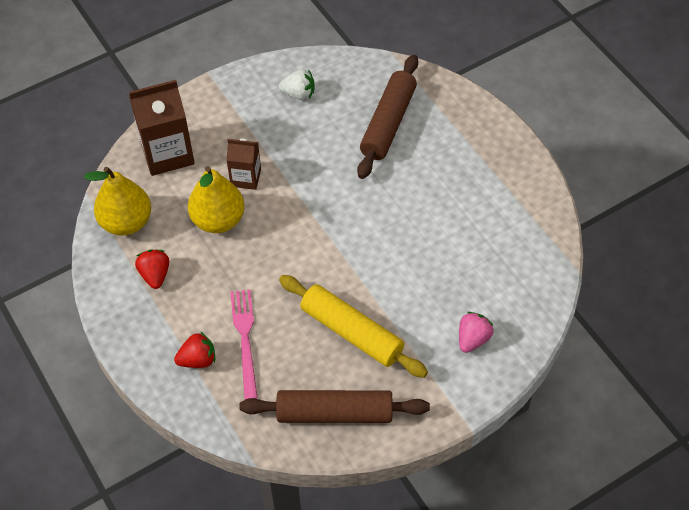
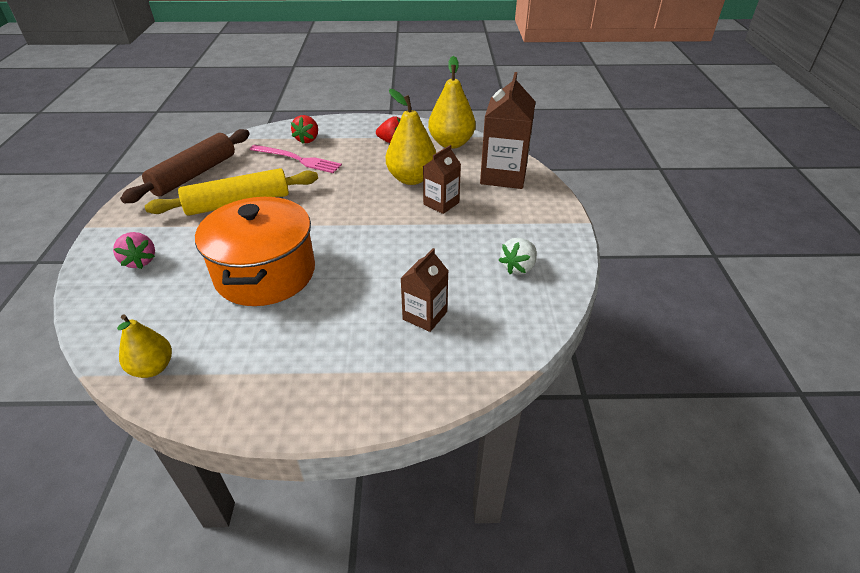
camera: 120 degrees right, 15 degrees down
brown rolling pin [357,55,418,179] -> brown carton [400,248,448,332]
none -> yellow pear [117,314,172,378]
none -> orange pot [195,197,315,306]

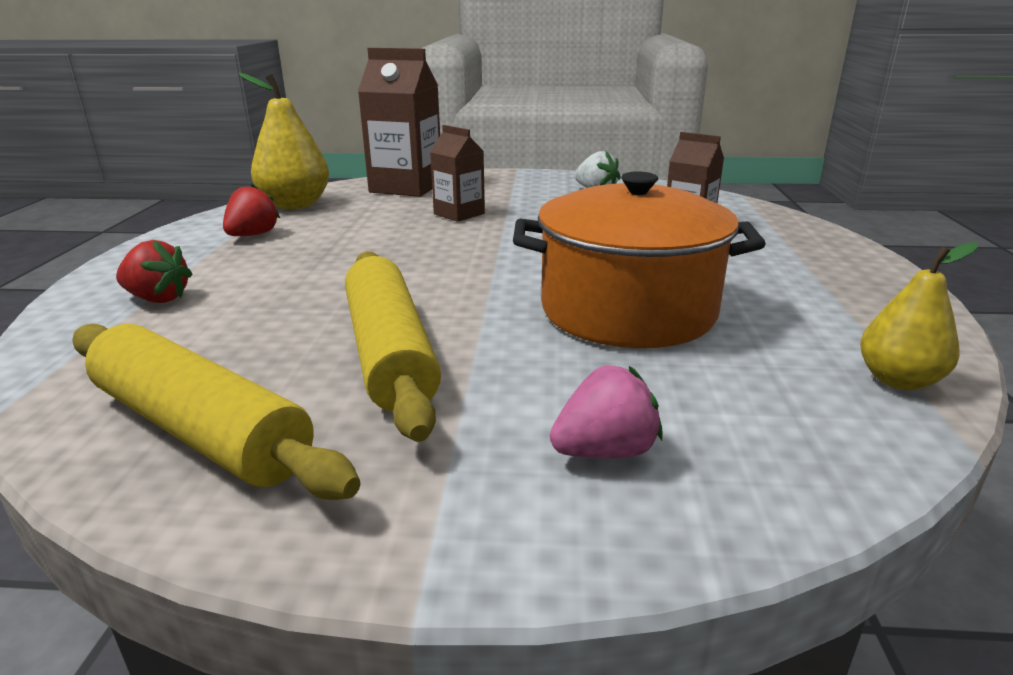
camera: 85 degrees left, 15 degrees down
brown rolling pin [120,129,250,203] -> yellow rolling pin [72,324,360,500]
pink fork [249,145,342,173] -> none
yellow pear [386,89,436,185] -> none

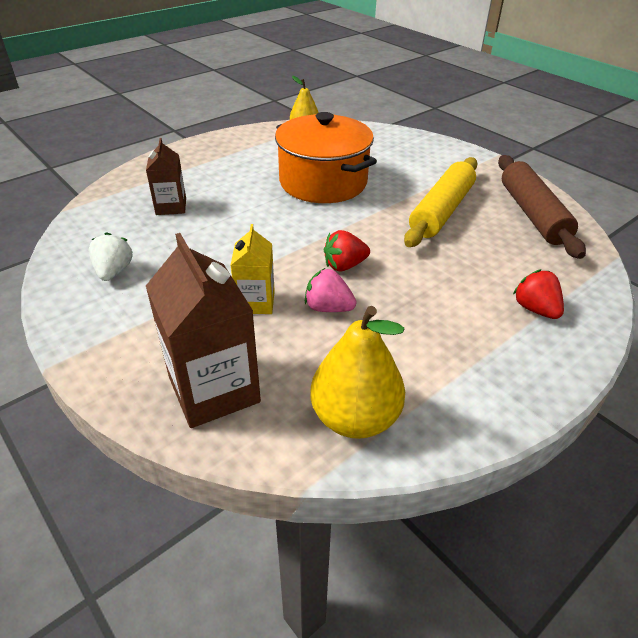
camera: 135 degrees left, 15 degrees up
yellow rolling pin [72,324,360,500] -> brown rolling pin [498,155,586,259]
red strawberry [223,184,280,236] -> red strawberry moved to [324,230,370,271]
brown carton [430,125,485,222] -> yellow carton [230,224,275,314]
pink strawberry [550,365,663,459] -> pink strawberry moved to [305,268,357,312]

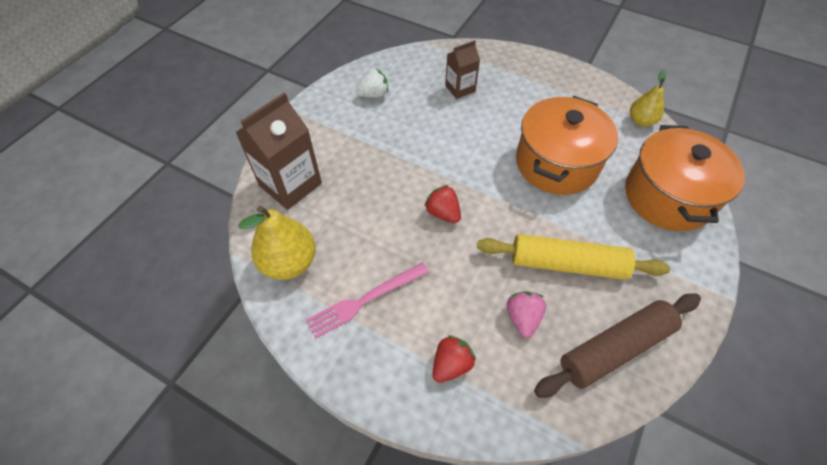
camera: 70 degrees right, 15 degrees up
yellow carton [230,224,275,314] -> none
pink strawberry [305,268,357,312] -> pink strawberry moved to [507,291,546,338]
none -> pink fork [306,262,429,339]
none -> orange pot [625,125,745,231]

